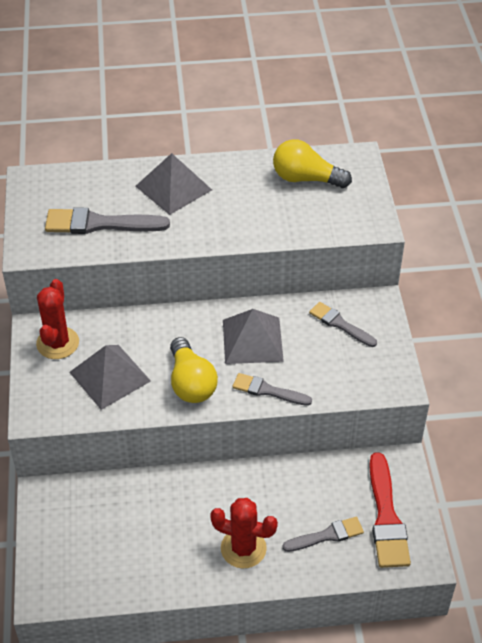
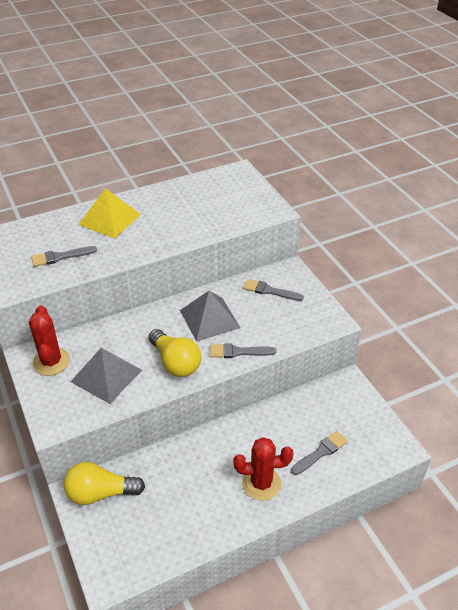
camera: 20 degrees left, 5 degrees down
grey brush [45,207,170,234] -> grey brush [31,246,97,267], size x0.62
grey pyramid [135,153,212,215] -> yellow pyramid [78,189,141,238]
yellow light bulb [273,139,352,188] -> yellow light bulb moved to [64,462,145,505]
red brush [369,452,411,568] -> none

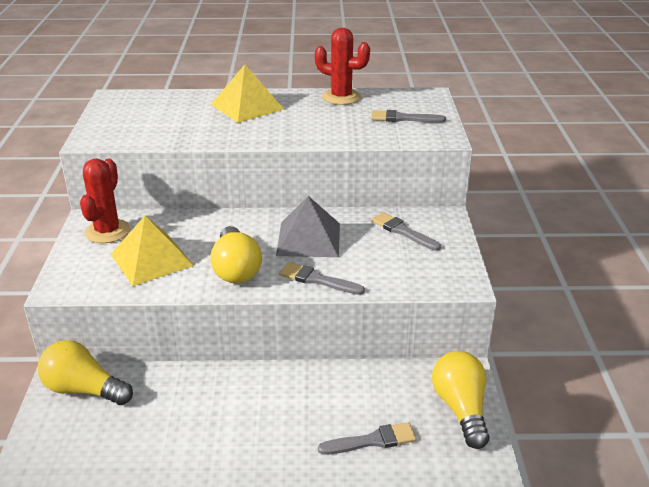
camera: 25 degrees right, 10 degrees down
grey brush [31,246,97,267] -> grey brush moved to [371,110,446,123]
grey pyramid [71,348,142,404] -> yellow pyramid [111,216,194,286]
red cactus [234,437,294,500] -> red cactus moved to [315,28,370,105]
none -> yellow light bulb [432,351,489,449]

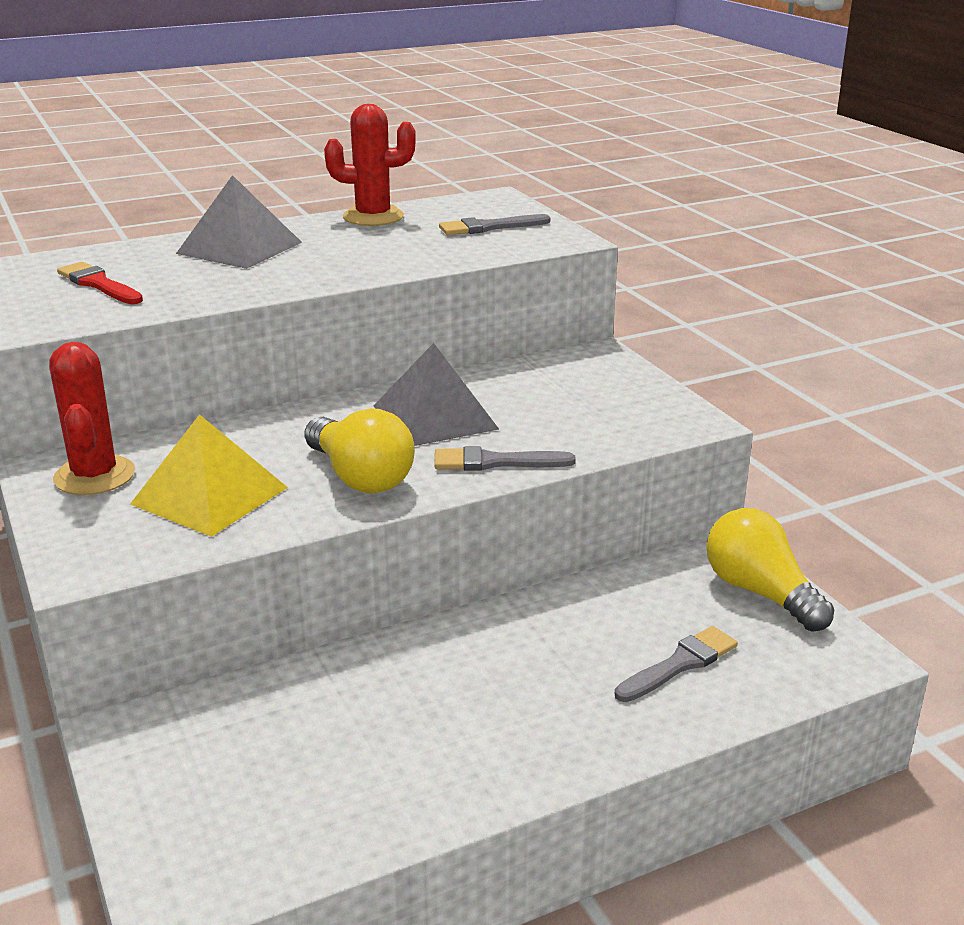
camera: 25 degrees left, 5 degrees down
yellow light bulb [38,340,133,405] -> none
yellow pyramid [211,64,284,123] -> grey pyramid [176,175,302,269]
grey brush [371,212,441,251] -> none
none -> red brush [57,262,143,304]

